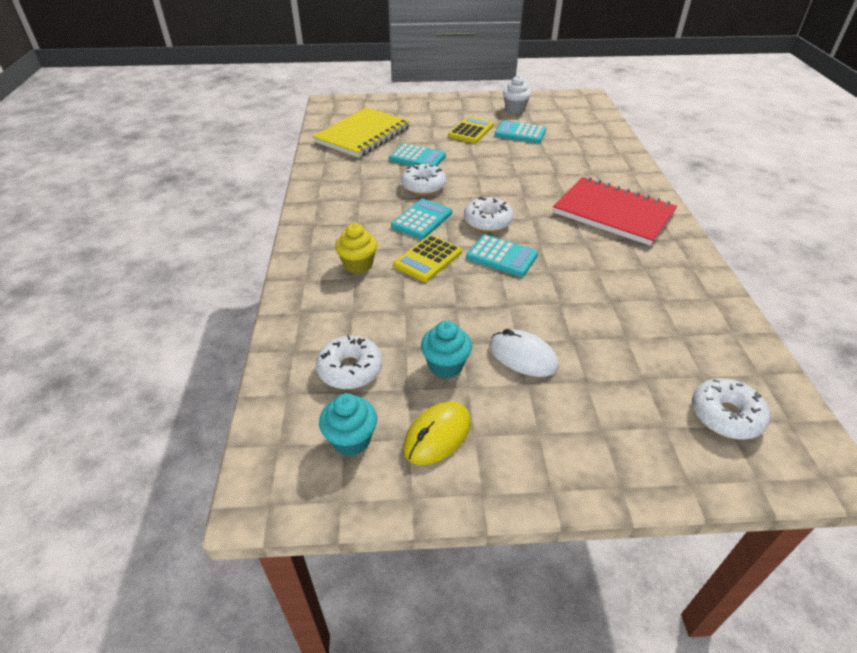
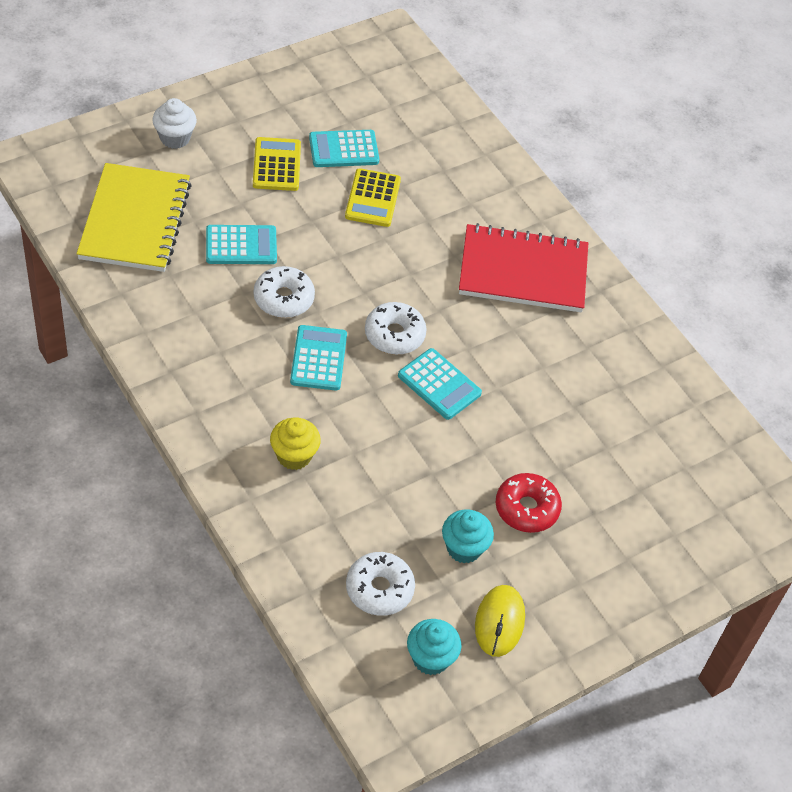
camera: 35 degrees left, 10 degrees up
yellow calculator [393,235,462,282] -> yellow calculator moved to [345,168,401,227]
turquoise calculator [466,235,538,277] -> turquoise calculator turned 45 degrees clockwise [398,348,482,420]
white mouse [489,329,559,377] -> red donut [496,473,562,533]
white cupcake [503,75,531,113] -> white cupcake moved to [152,98,197,149]
white donut [692,378,770,440] -> none

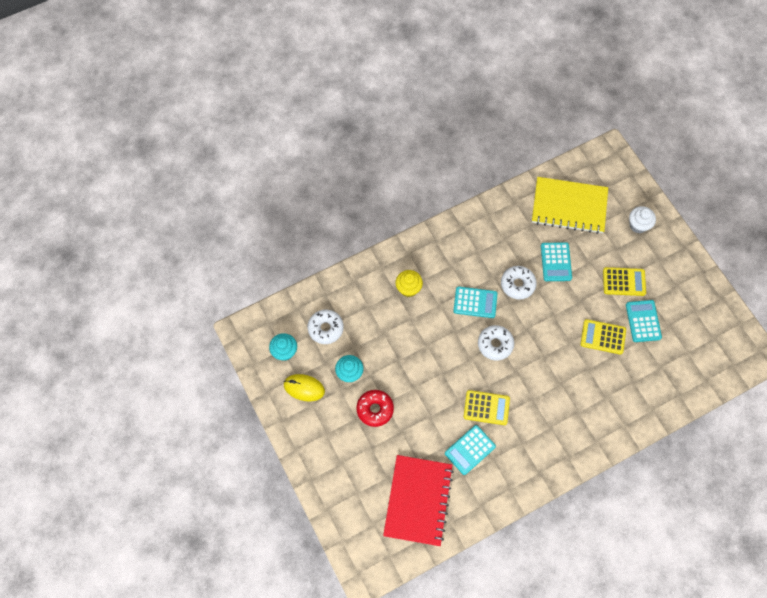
camera: 100 degrees right, 15 degrees up
turquoise calculator [398,348,482,420] -> turquoise calculator moved to [445,425,496,475]
red notebook [459,223,588,312] -> red notebook moved to [383,455,454,546]
none -> yellow calculator [464,390,510,425]

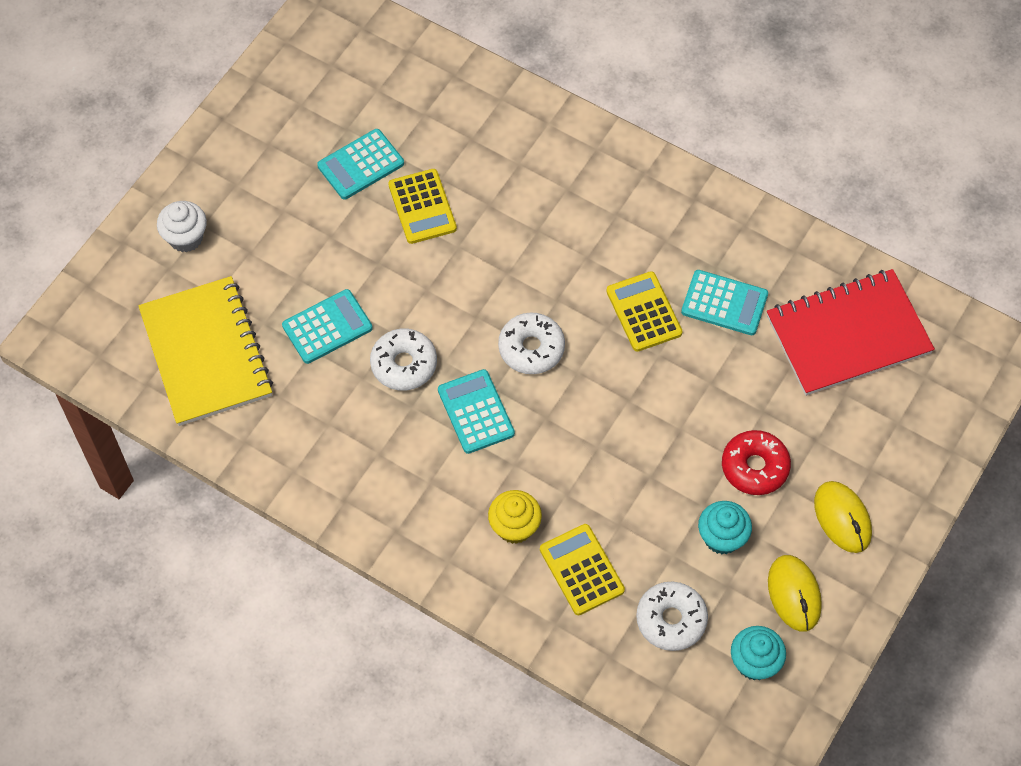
camera: 120 degrees left, 5 degrees down
yellow calculator [603,267,646,296] -> yellow calculator moved to [540,524,625,615]
none -> yellow mouse [814,481,872,553]

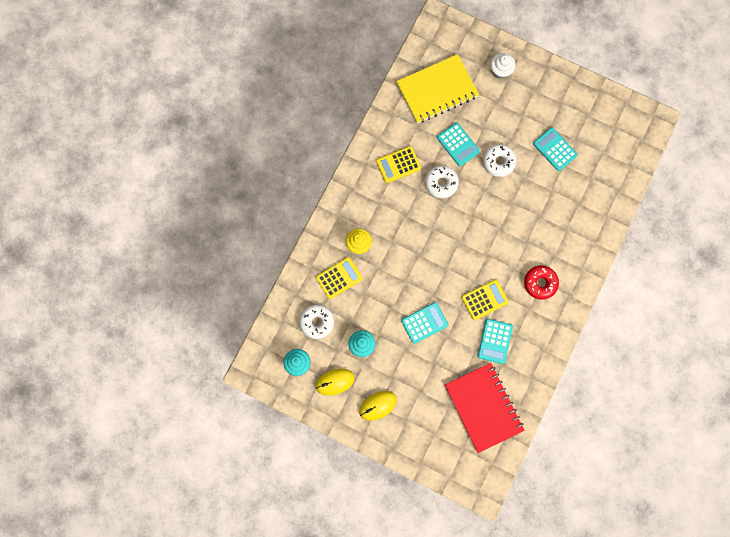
camera: 85 degrees right, 15 degrees up
yellow calculator [388,169,457,244] -> yellow calculator moved to [376,146,421,183]
turquoise calculator [438,369,515,454] -> turquoise calculator moved to [401,302,448,344]
white donut [498,312,565,374] -> white donut moved to [483,144,517,177]
red donut [722,430,791,495] -> red donut moved to [524,265,559,300]

